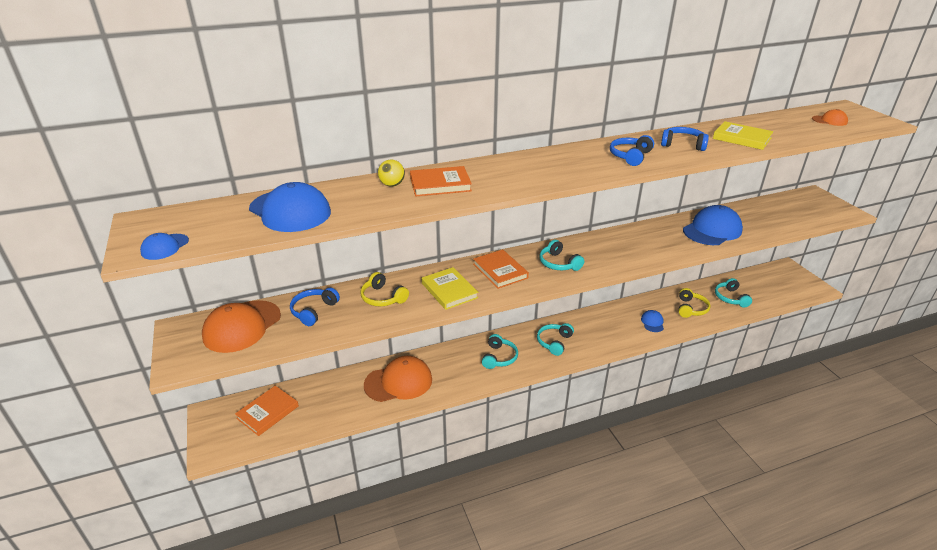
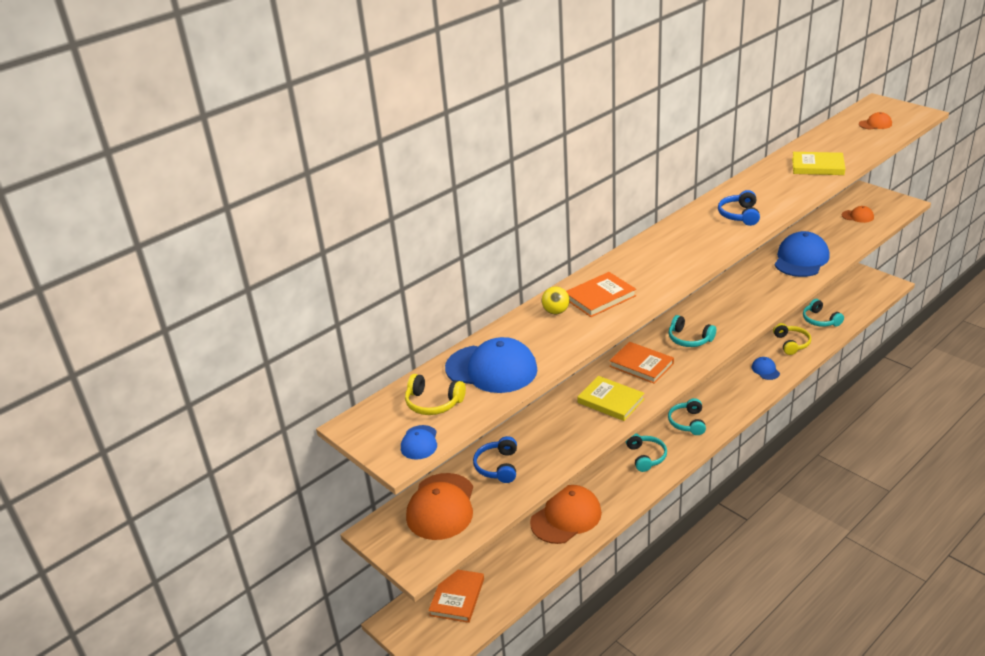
camera: 20 degrees left, 0 degrees up
yellow headphones [361,272,409,306] -> yellow headphones moved to [405,374,466,415]
blue headphones [661,127,709,151] -> none
none -> orange cap [842,206,874,223]

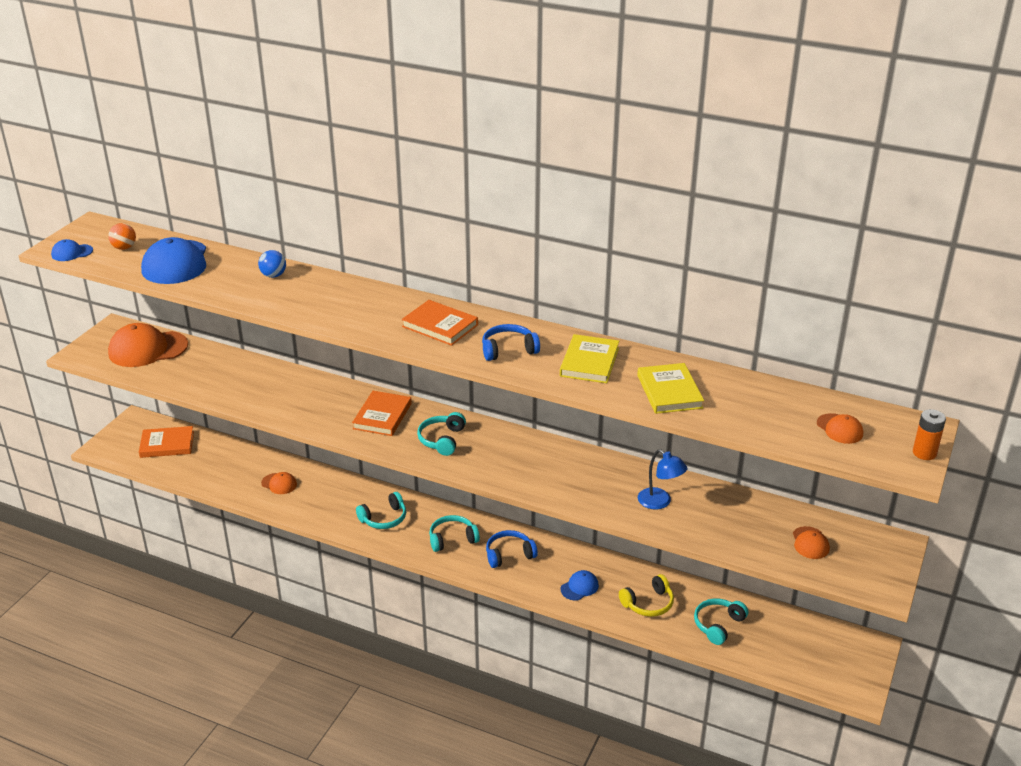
camera: 65 degrees right, 0 degrees up
yellow headphones [405,374,466,415] -> orange ball [108,223,136,250]
blue headphones [473,436,517,483] -> blue headphones moved to [486,530,538,568]
orange cap [530,485,602,544] -> orange cap [261,472,297,494], size x0.48
yellow ball [542,286,570,314] -> blue ball [258,250,286,278]
orange book [566,272,636,317] -> orange book moved to [402,300,478,346]
yellow book [577,376,645,421] -> yellow book moved to [560,334,619,383]
blue cap [775,231,830,277] -> blue lamp [638,449,688,510]
none -> orange battery [913,409,946,460]

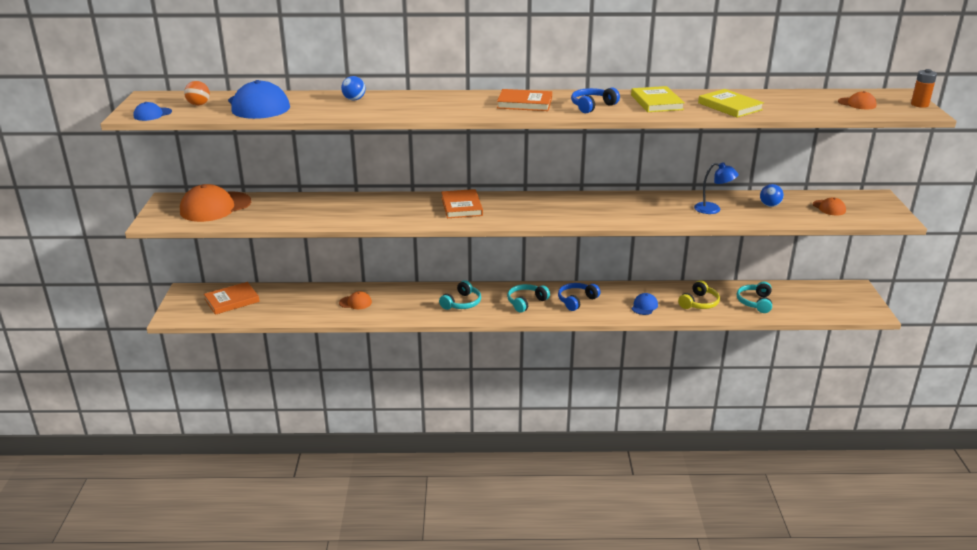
camera: 25 degrees left, 5 degrees down
turquoise headphones [417,412,466,456] -> none
none -> blue ball [760,184,784,207]

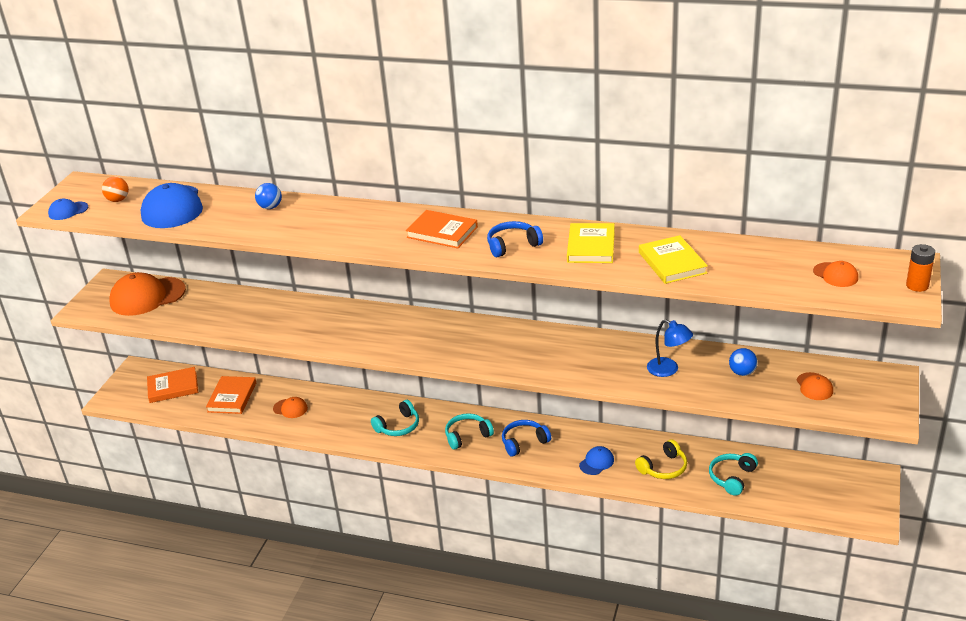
camera: 20 degrees right, 5 degrees up
orange book [441,189,483,218] -> orange book moved to [206,376,256,414]

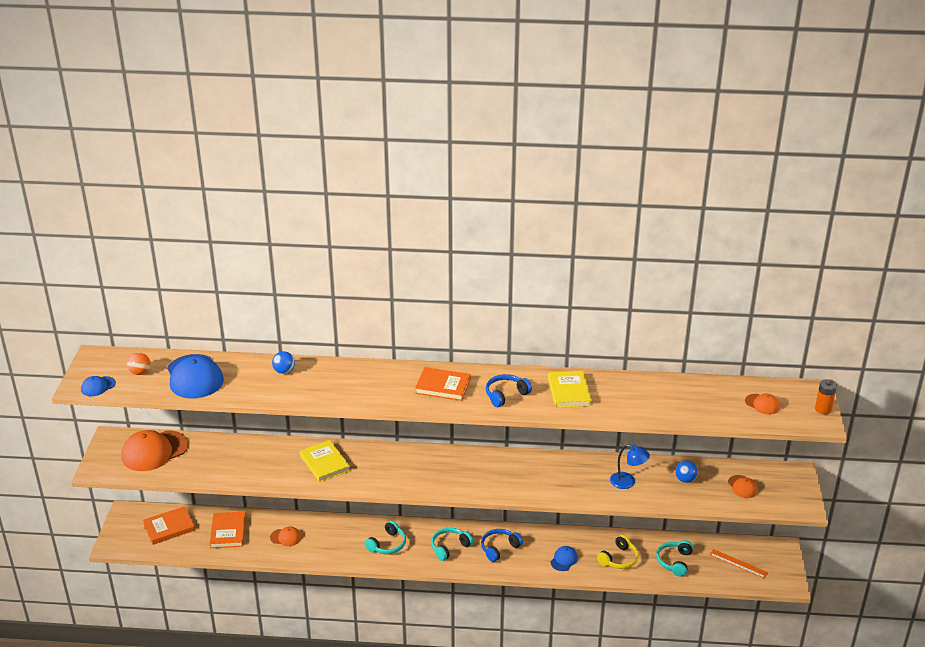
camera: 15 degrees left, 0 degrees up
yellow book [639,235,708,284] -> yellow book moved to [300,440,350,482]
none -> orange ruler [709,549,768,579]

